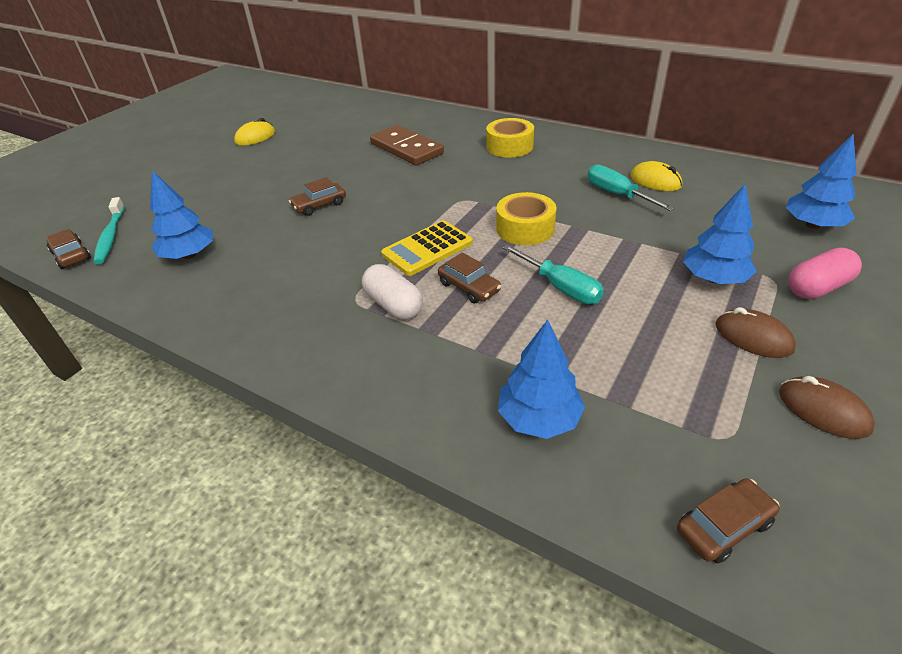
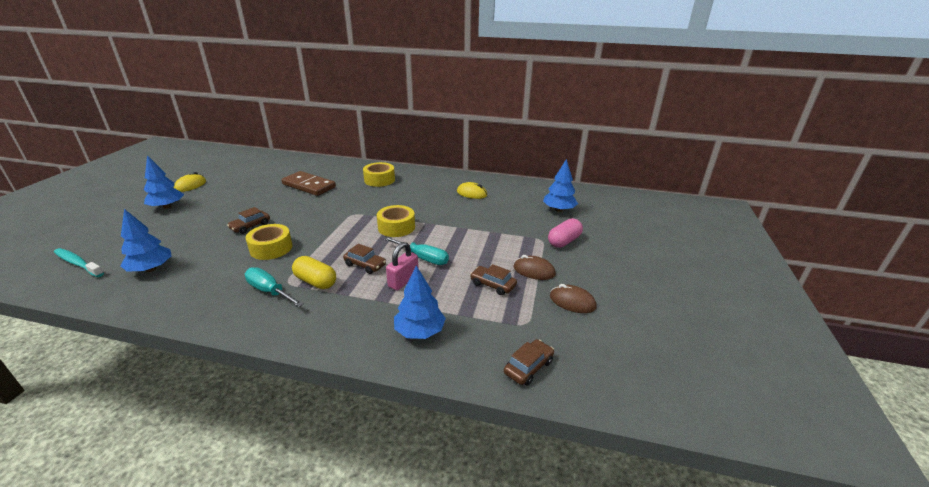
camera: 20 degrees left, 10 degrees down
brown car [46,229,91,269] -> brown car moved to [470,264,517,295]
turquoise toothbrush [93,197,125,264] -> turquoise toothbrush turned 150 degrees clockwise [54,248,104,277]
white capsule [362,264,423,320] -> yellow capsule [292,256,336,289]
yellow calculator [381,220,473,276] -> none
turquoise screwdriver [587,165,675,211] -> turquoise screwdriver moved to [245,267,304,307]
blue tree [683,184,757,284] -> blue tree moved to [144,155,184,209]
none -> yellow tape [245,224,292,260]
none -> pink padlock [386,242,419,290]

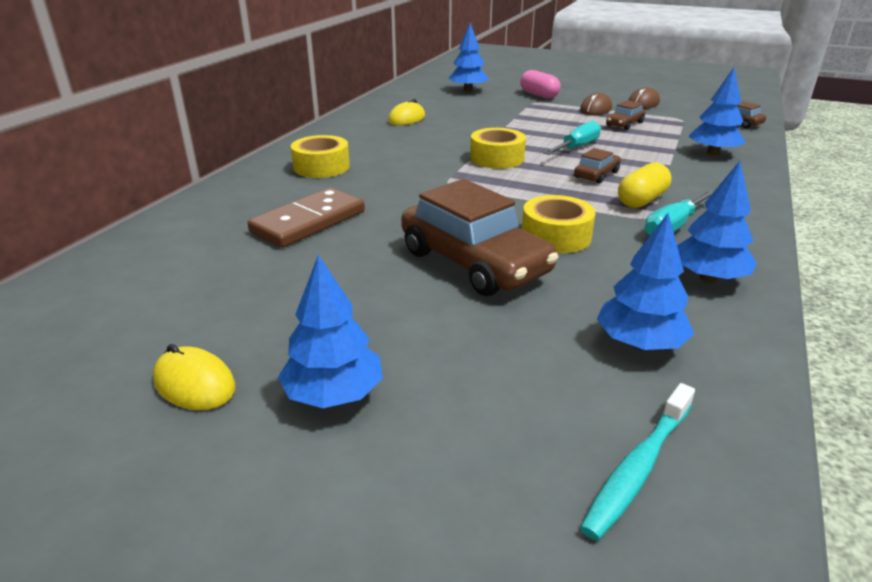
camera: 80 degrees left, 0 degrees up
brown car [227,207,270,234] -> brown car [401,179,558,296], size x2.15
pink padlock [386,242,419,290] -> none
none -> blue tree [677,161,757,282]

